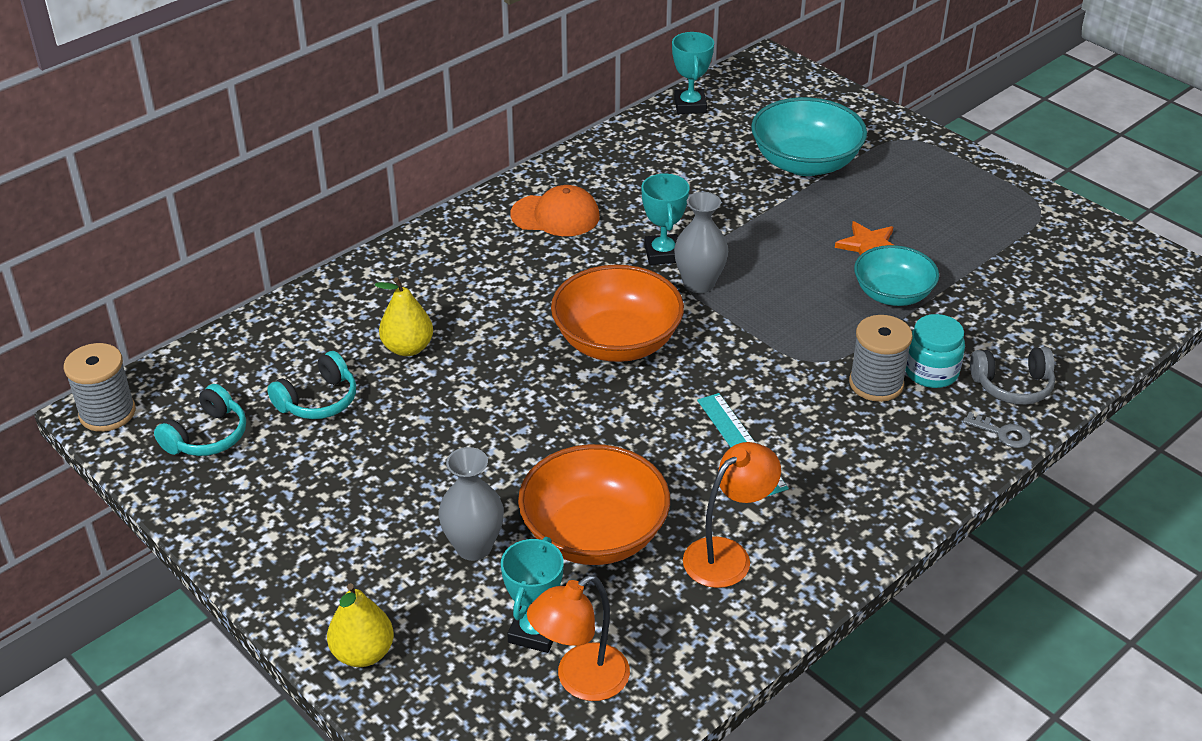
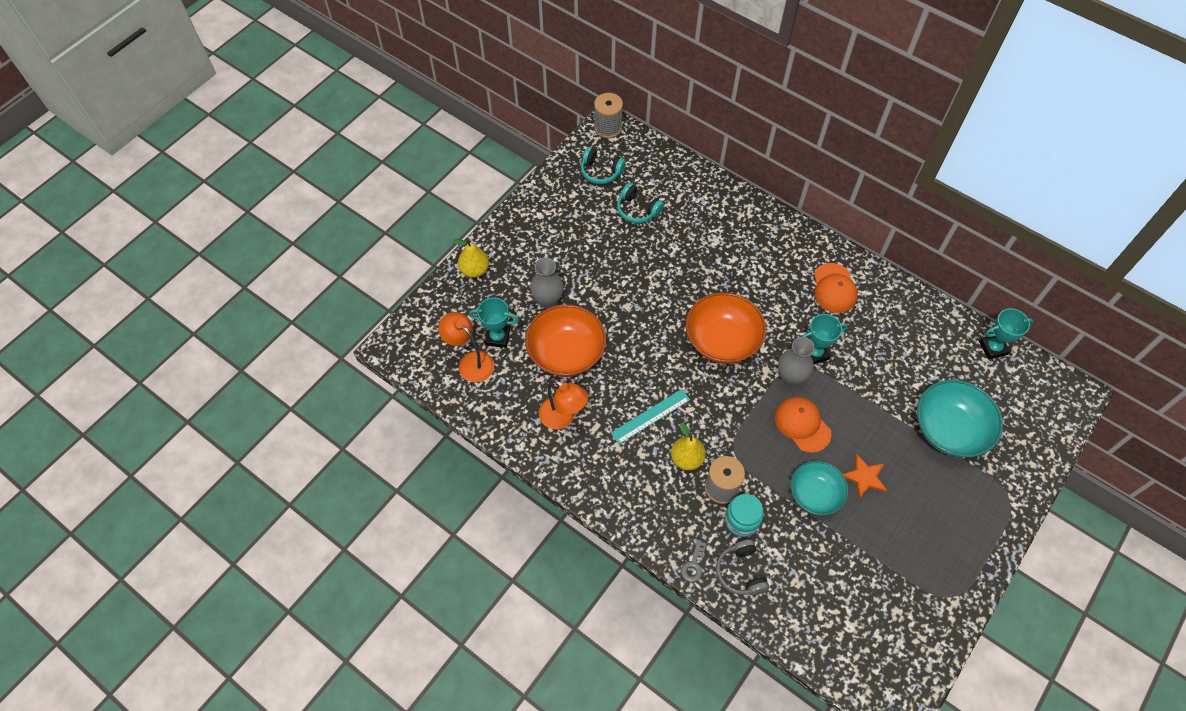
camera: 80 degrees right, 20 degrees up
yellow pear [375,277,433,356] -> yellow pear moved to [671,423,706,470]
none -> orange cap [775,397,831,453]

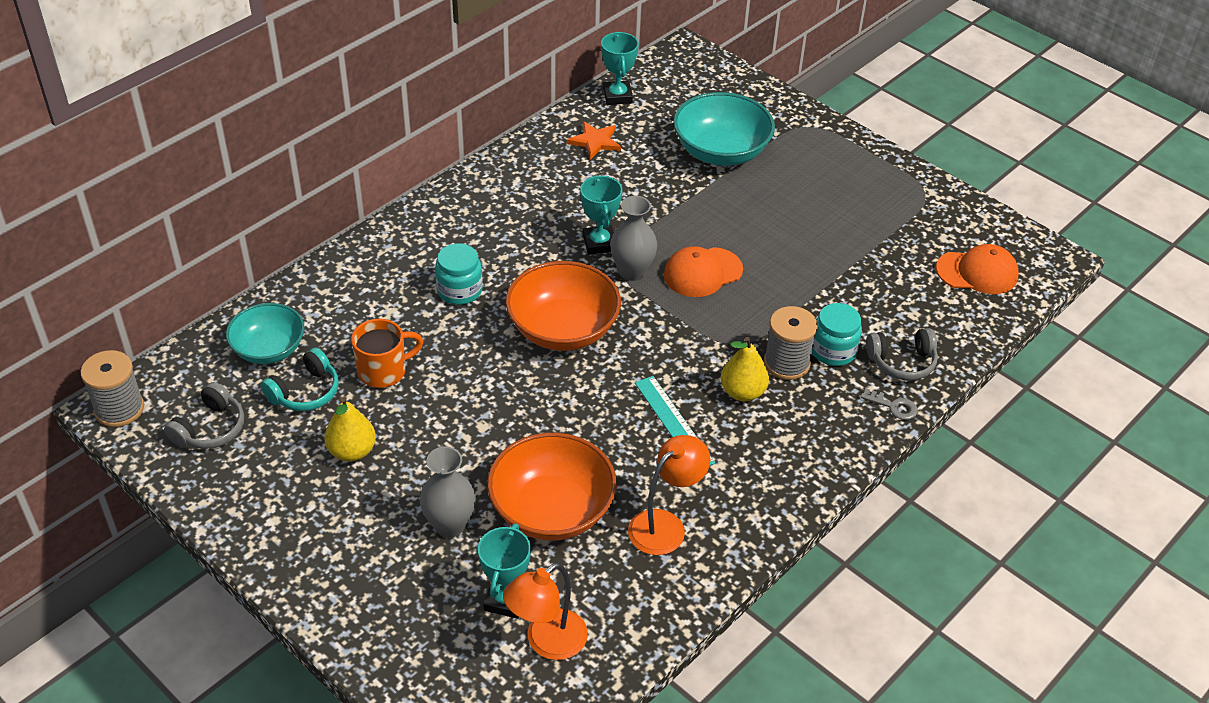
camera: 85 degrees left, 15 degrees down
yellow pear [453,239,489,278] -> yellow pear moved to [324,397,376,461]
turquoise headphones [581,147,626,184] -> grey headphones [164,382,244,449]
turquoise bowl [791,461,848,515] -> turquoise bowl moved to [226,303,305,364]
orange cap [814,263,858,313] -> orange cap moved to [936,244,1019,294]
orange star [843,454,887,499] -> orange star moved to [567,121,621,160]
none -> orange mug [351,319,423,388]
none -> turquoise jar [435,243,483,305]

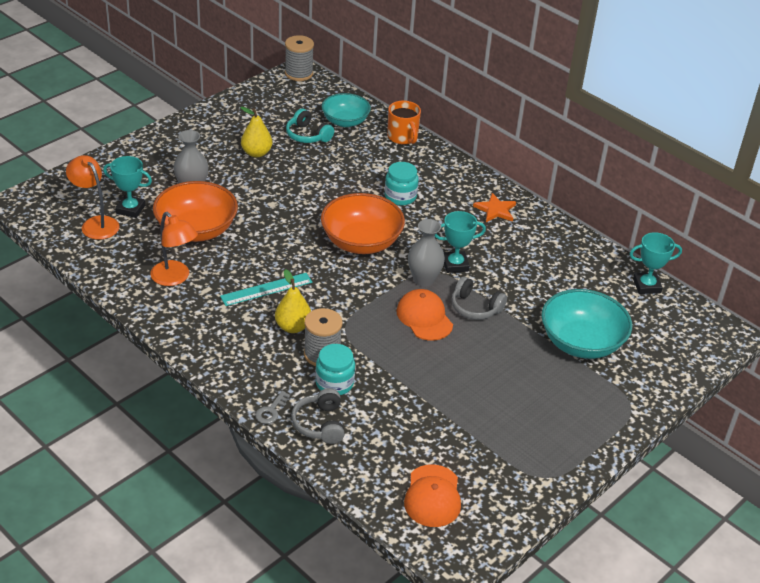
camera: 90 degrees right, 5 degrees down
grey headphones [164,382,244,449] -> grey headphones moved to [451,277,507,320]
orange mug [351,319,423,388] -> orange mug moved to [387,101,421,145]
orange star [567,121,621,160] -> orange star moved to [473,193,516,222]

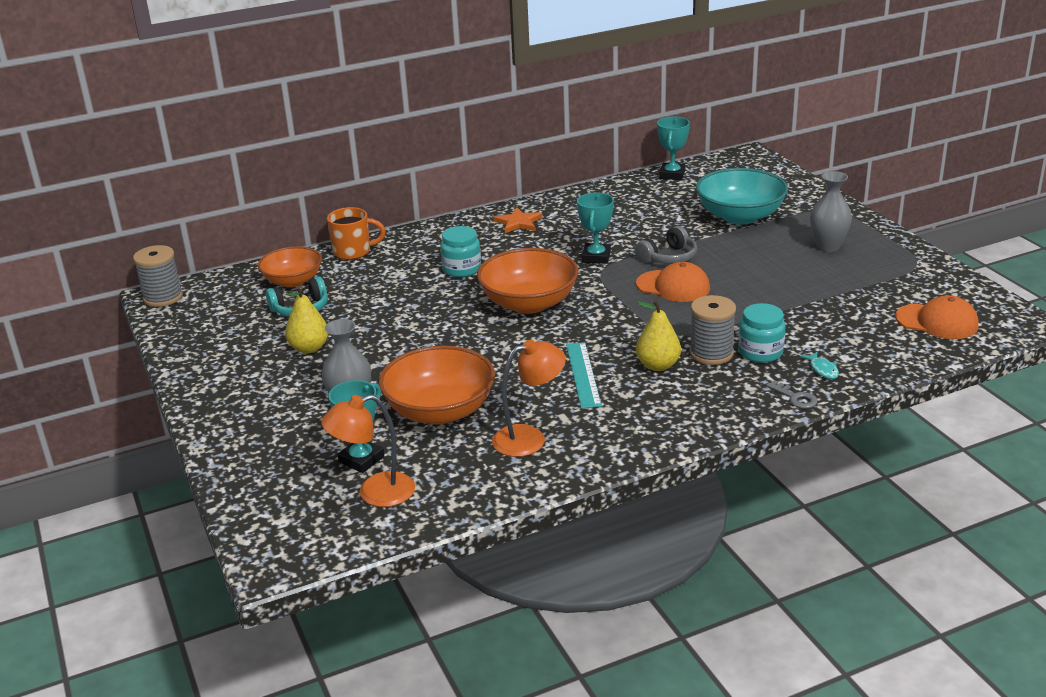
camera: 65 degrees left, 10 degrees down
grey headphones [291,388,345,444] -> turquoise fish [800,352,839,379]
turquoise bowl [322,93,371,127] -> orange bowl [258,246,322,288]
orange cap [396,289,453,341] -> orange cap turned 150 degrees counterclockwise [636,262,710,302]
grey vase [408,219,445,287] -> grey vase moved to [810,171,852,252]

